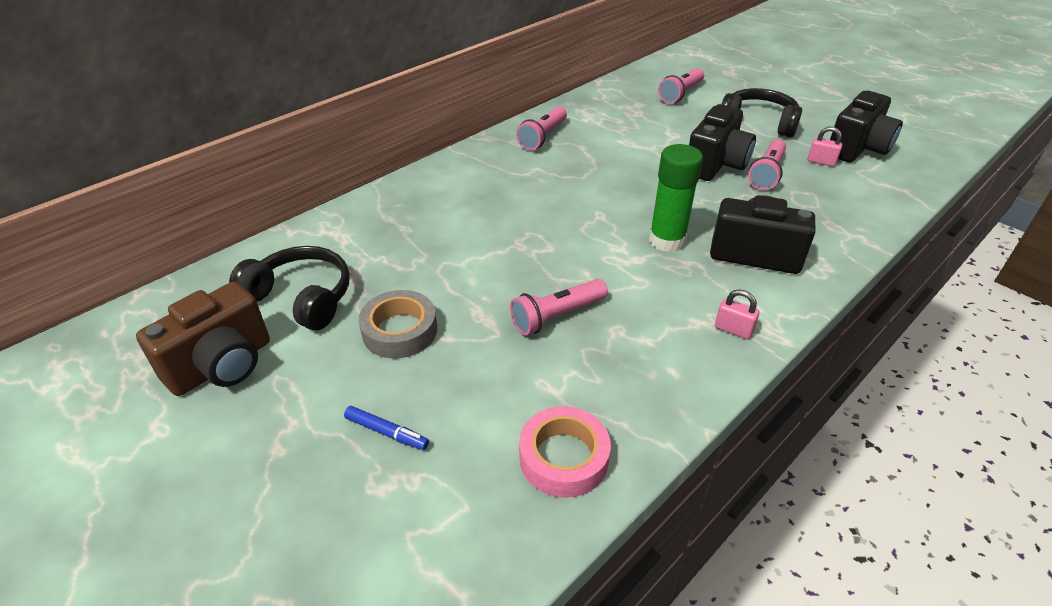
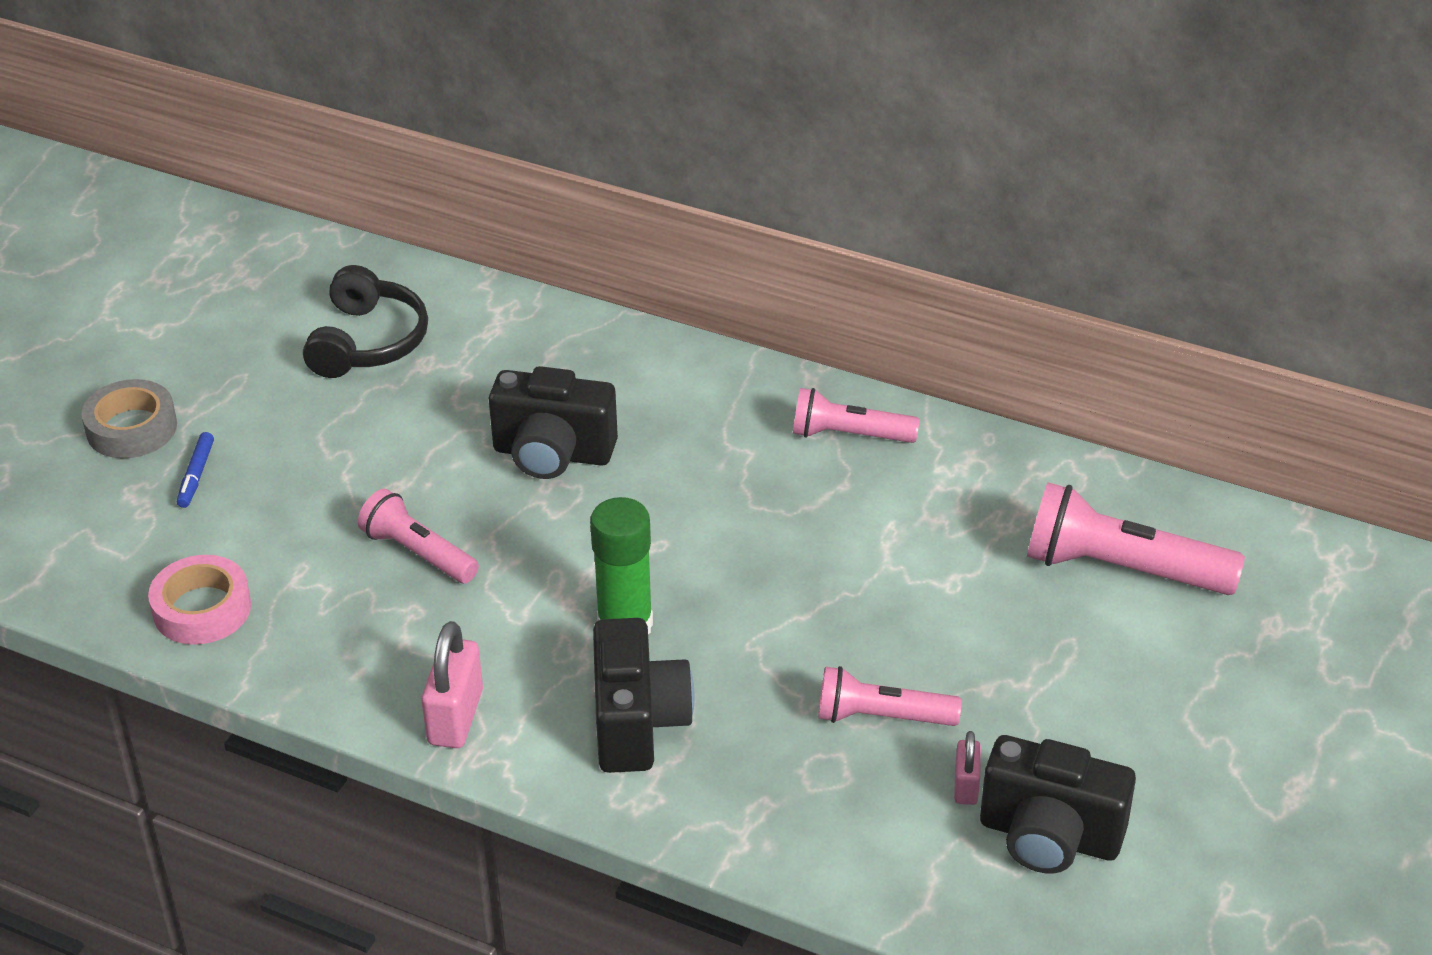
camera: 70 degrees right, 0 degrees up
brown camera [136,282,270,396] -> none
grey tape [358,290,437,359] -> grey tape moved to [81,379,177,458]
pink flashlight [658,68,704,104] -> pink flashlight [1027,482,1245,595], size x1.58
black camera [689,104,756,181] -> black camera moved to [489,366,618,479]
pink padlock [715,289,759,339] -> pink padlock [421,621,483,748], size x1.74
black headphones [722,88,802,137] -> none

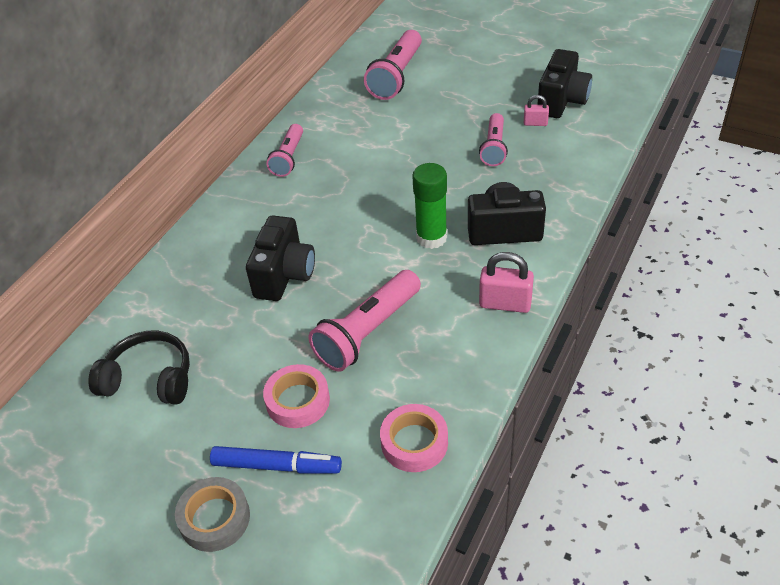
camera: 85 degrees left, 5 degrees up
blue marker [177,432,214,508] -> blue marker [210,446,342,474], size x1.77
pink flashlight [358,489,479,583] -> pink flashlight [309,270,421,372], size x1.58
none -> pink tape [263,364,330,428]

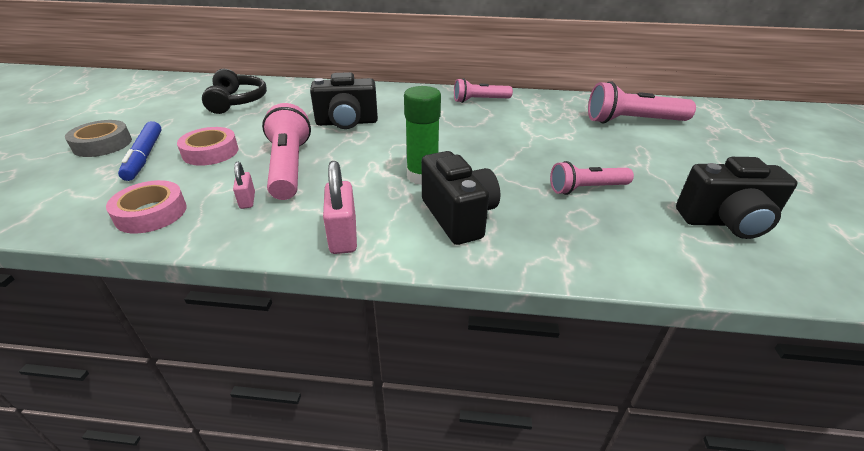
camera: 65 degrees right, 10 degrees down
pink flashlight [309,270,421,372] -> pink flashlight turned 60 degrees clockwise [262,103,311,200]
pink padlock [524,95,549,126] -> pink padlock moved to [233,162,255,209]

